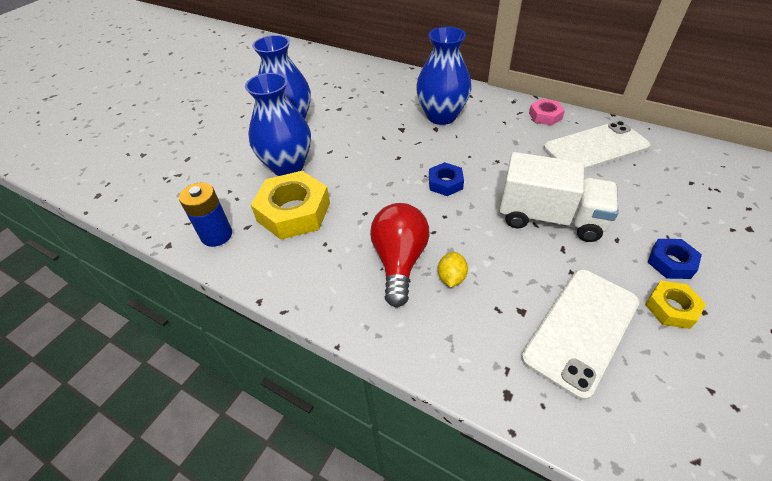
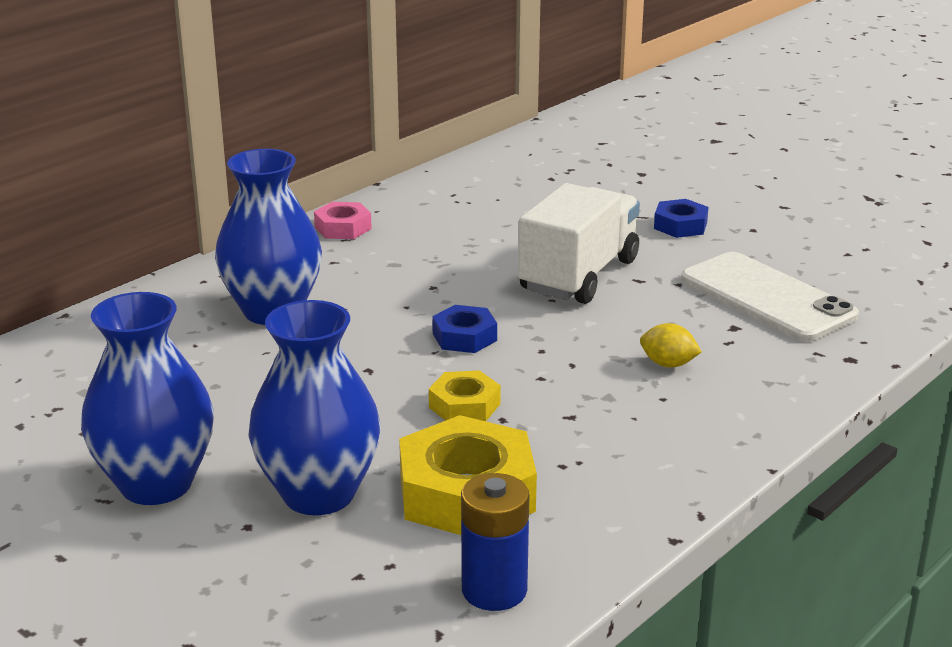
camera: 80 degrees left, 20 degrees down
red light bulb [370,203,430,307] -> none
white phone [544,121,651,170] -> none
yellow nut [645,281,706,329] -> yellow nut moved to [429,370,501,421]

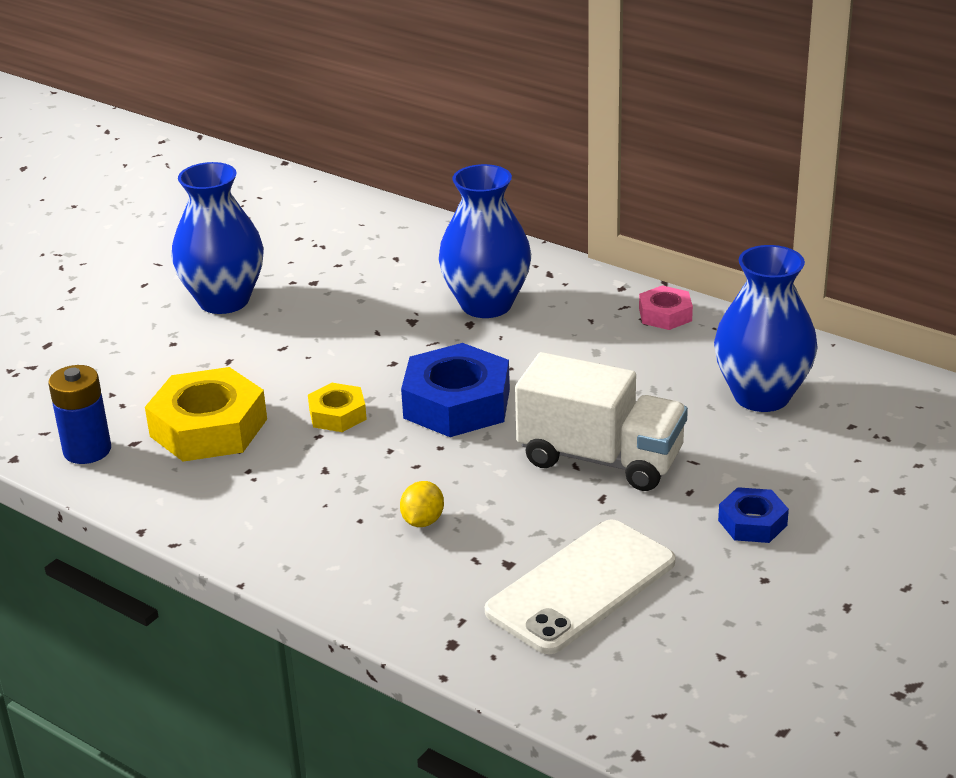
camera: 85 degrees right, 5 degrees up
blue vase [248,300,380,515] -> blue vase moved to [714,245,818,412]
blue nut [432,305,497,353] -> blue nut [401,343,510,437], size x1.88

